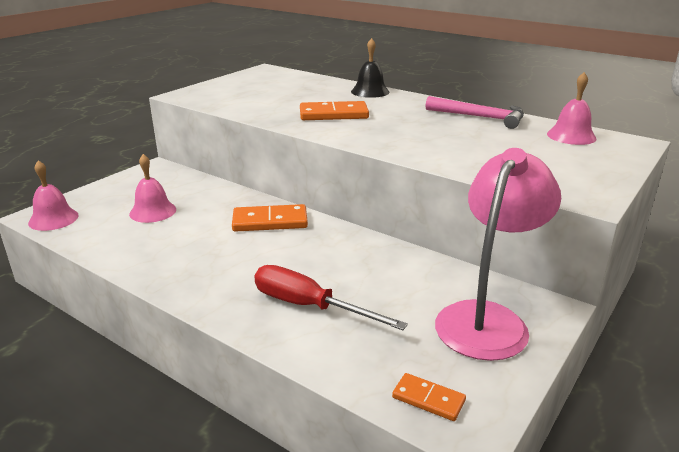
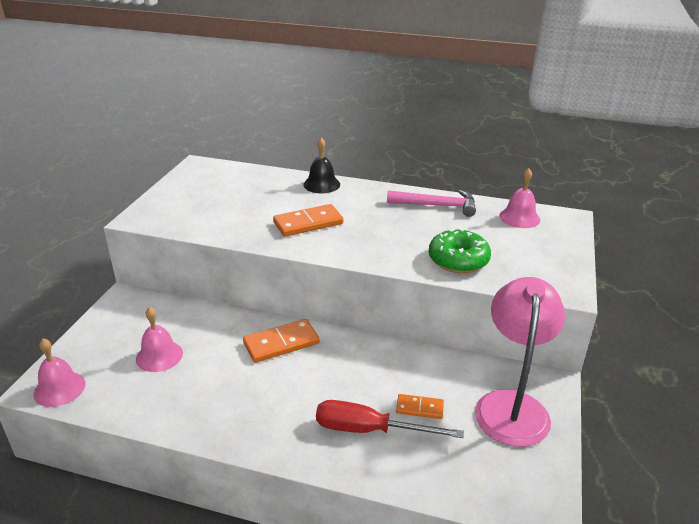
camera: 20 degrees left, 5 degrees up
orange domino [392,373,466,421] -> orange domino moved to [396,394,444,419]
none -> green donut [429,228,491,273]

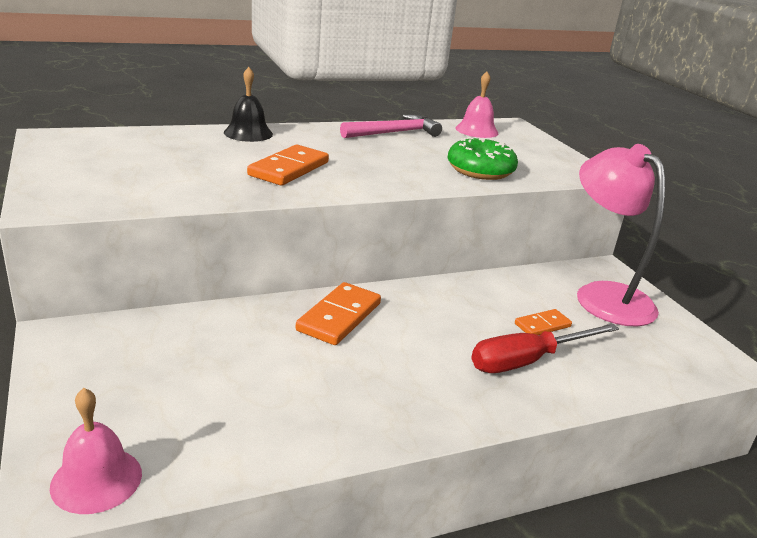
camera: 40 degrees left, 5 degrees down
pink bell [136,307,183,372] -> none

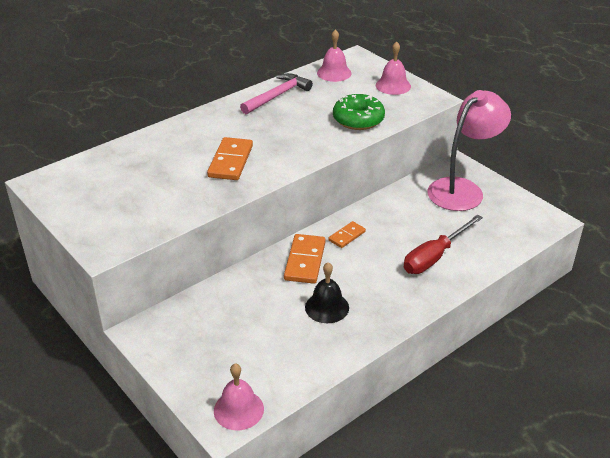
camera: 15 degrees left, 10 degrees up
black bell [224,67,273,142] -> black bell moved to [305,262,349,323]
orange domino [515,309,572,335] -> orange domino moved to [328,221,366,248]
pink lamp [577,144,665,327] -> pink lamp turned 90 degrees clockwise [428,90,511,211]
none -> pink bell [376,41,411,95]

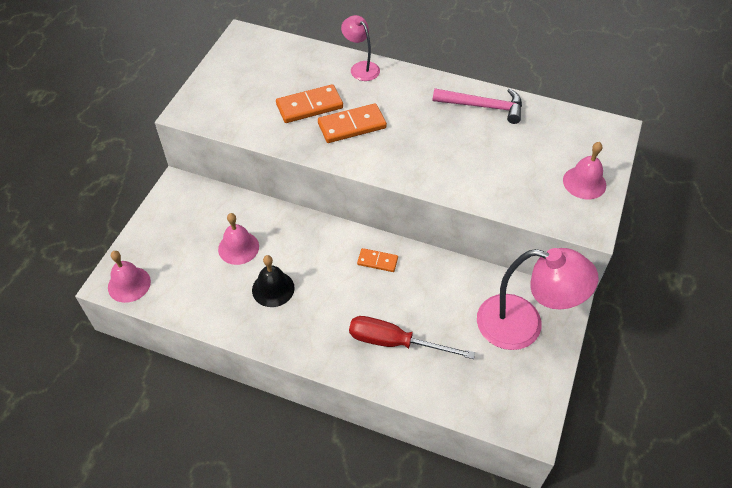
camera: 60 degrees right, 15 degrees up
orange domino [284,234,326,284] -> orange domino moved to [276,84,343,123]
pink bell [317,29,352,82] -> pink bell moved to [218,213,259,265]
green donut [333,94,385,130] -> none
none -> pink lamp [341,15,380,81]

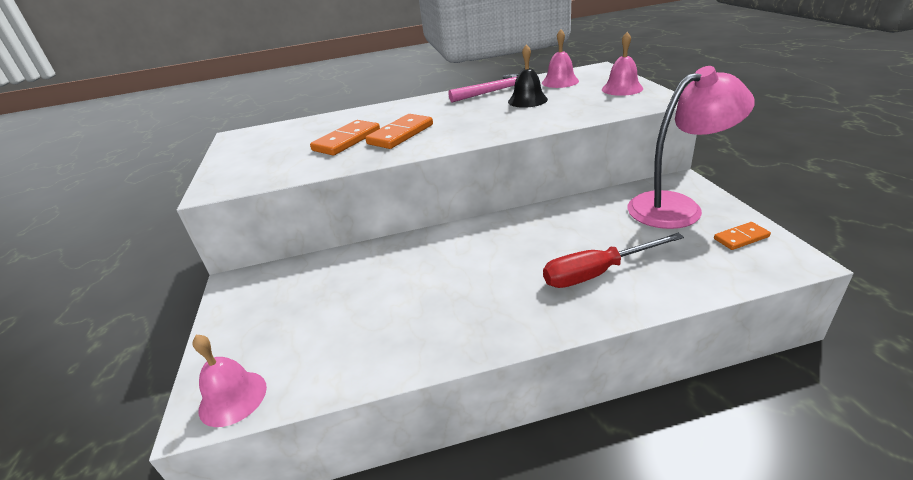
camera: 30 degrees left, 20 degrees down
pink bell [218,213,259,265] -> pink bell moved to [542,29,579,88]
black bell [252,255,295,307] -> black bell moved to [508,44,548,108]
pink lamp [341,15,380,81] -> none
orange domino [357,248,398,272] -> orange domino moved to [714,222,771,250]

